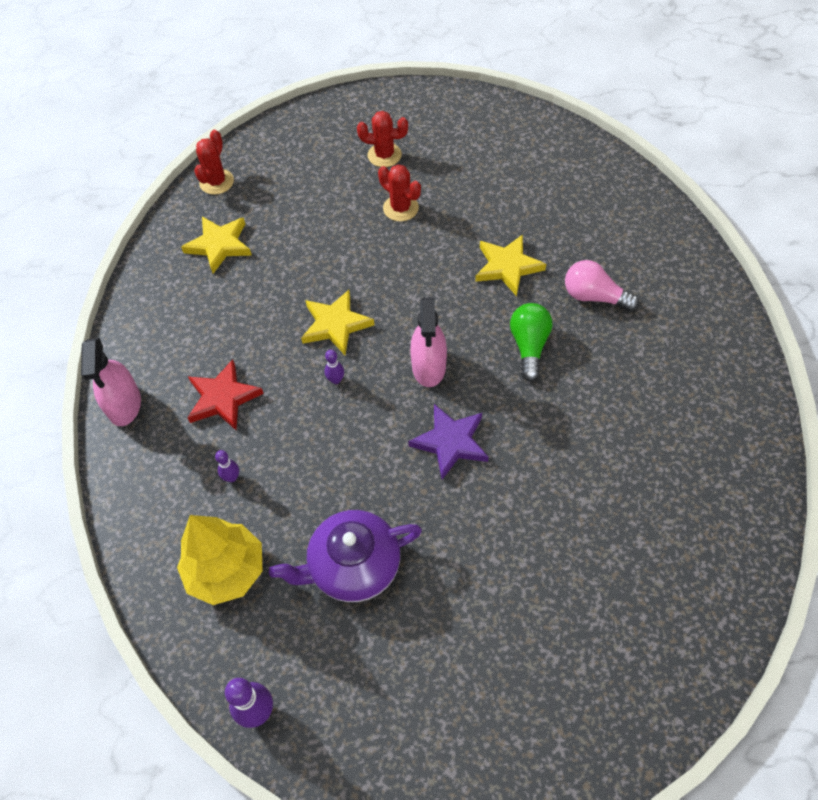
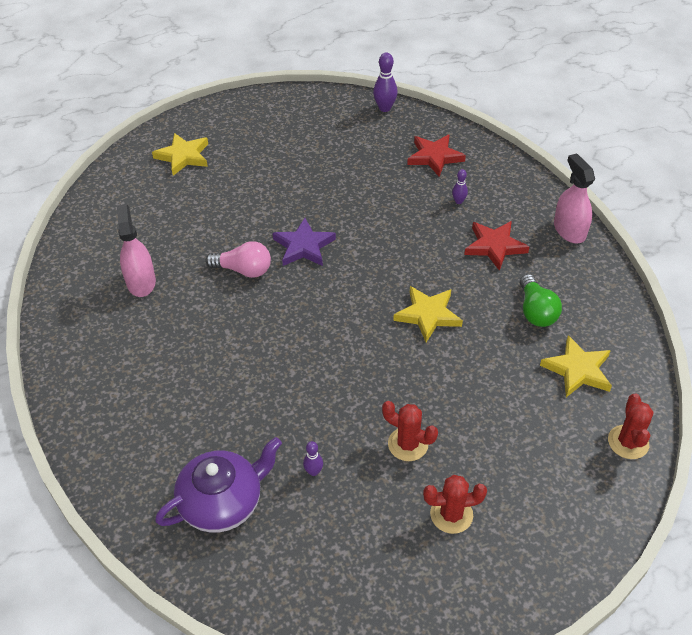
camera: 165 degrees right, 10 degrees down
yellow tree [177,515,263,605] -> red star [407,134,466,176]
purple teapot [269,510,422,602] -> purple teapot moved to [155,437,282,533]
purple bowling pin [325,350,344,384] -> purple bowling pin moved to [303,441,323,476]
pink spray bottle [410,298,447,387] -> pink spray bottle moved to [117,204,156,297]
yellow star [475,234,546,296] -> yellow star moved to [152,133,208,176]
green light bulb [510,303,552,381] -> green light bulb moved to [520,274,562,327]
pink light bulb [565,260,639,311] -> pink light bulb moved to [205,241,271,278]

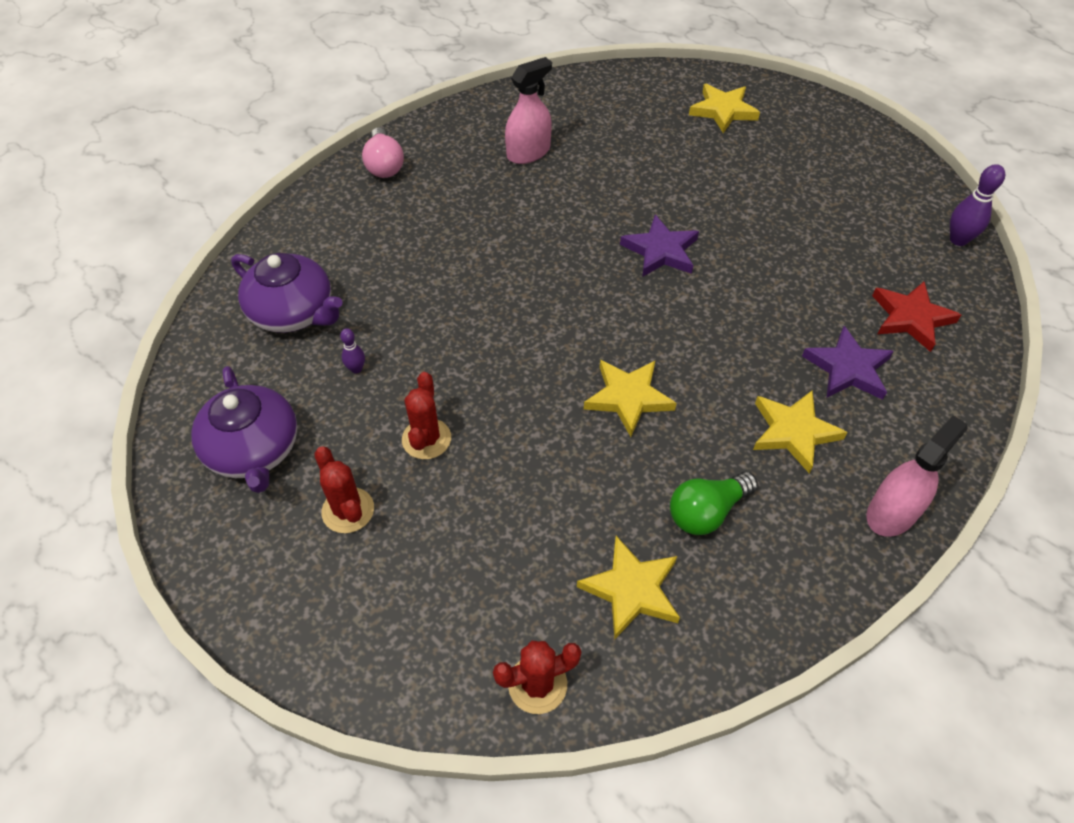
camera: 65 degrees right, 5 degrees up
pink light bulb [205,241,271,278] -> pink light bulb moved to [362,127,404,178]
purple bowling pin [452,169,468,204] -> purple star [802,326,894,400]
red star [464,221,529,271] -> yellow star [753,390,848,473]
none -> purple teapot [191,366,297,493]

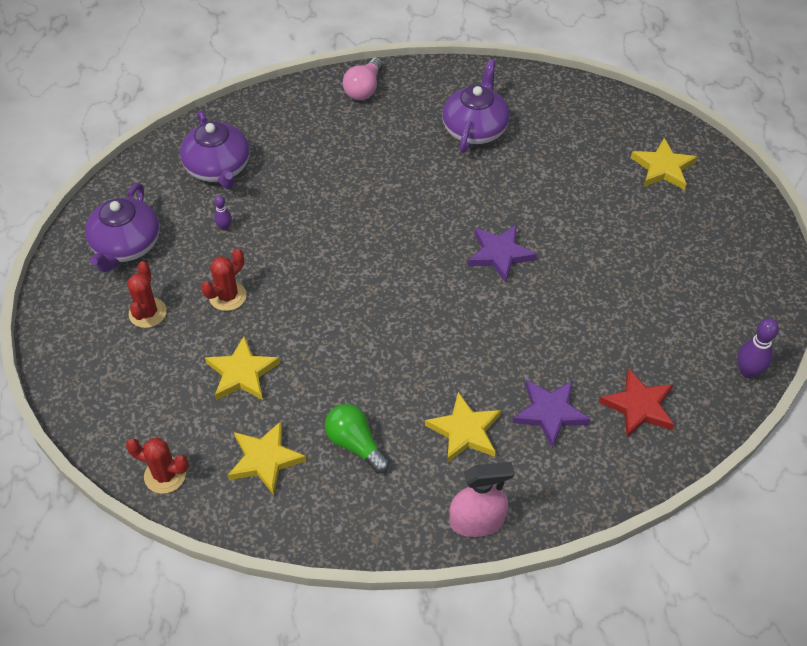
camera: 35 degrees right, 0 degrees up
pink spray bottle [505,57,552,164] -> purple teapot [442,59,510,152]
yellow star [584,360,677,437] -> yellow star moved to [205,336,280,400]
green light bulb [670,472,758,535] -> green light bulb turned 45 degrees clockwise [325,404,390,473]

